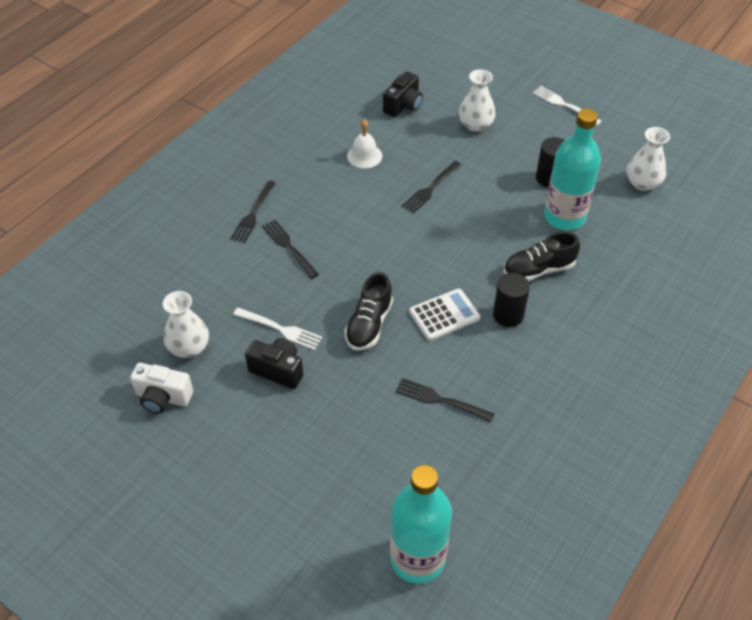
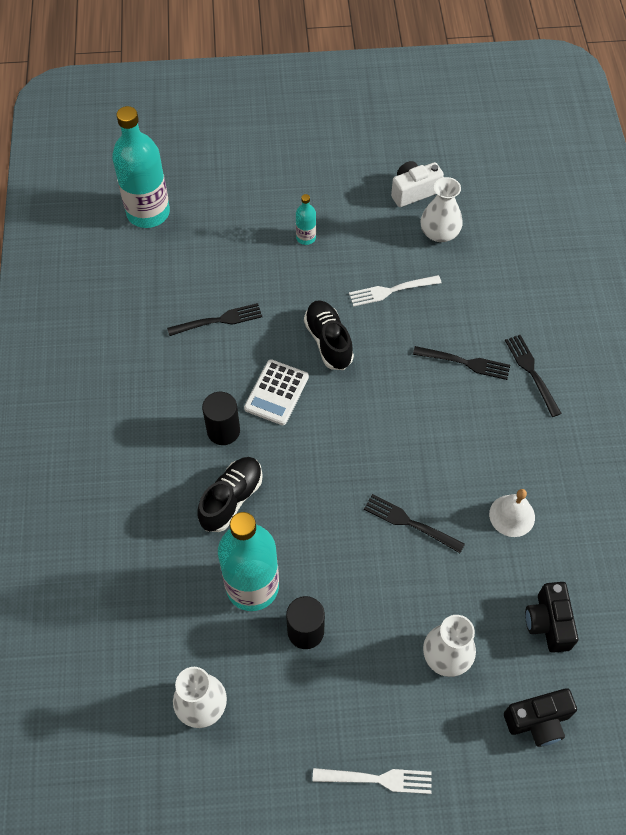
camera: 140 degrees right, 10 degrees up
black camera [245,338,303,389] -> black camera moved to [504,688,577,747]
black fork [402,161,461,213] -> black fork turned 60 degrees counterclockwise [364,494,465,553]
none -> turquoise bottle [296,194,316,245]

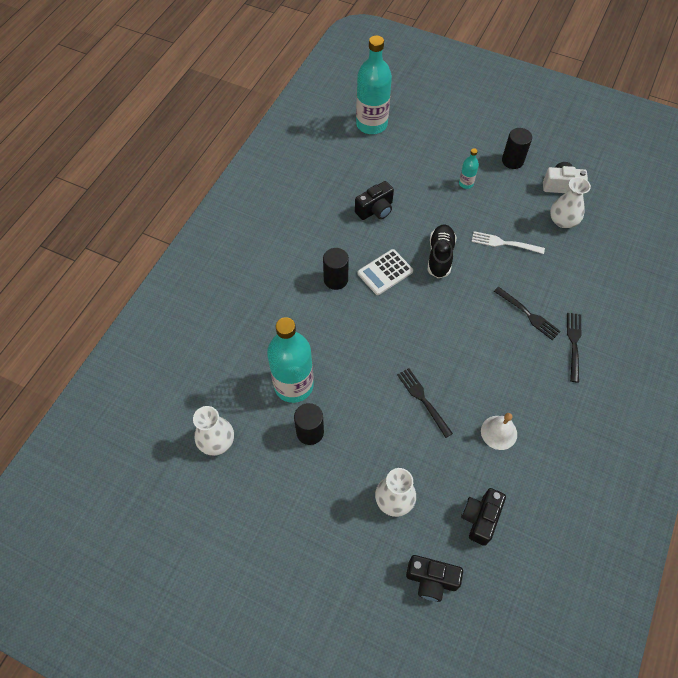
camera: 30 degrees right, 0 degrees up
black fork [167,303,262,336] -> black camera [355,181,394,220]
black shoe [197,457,263,532] -> none
white fork [313,768,432,794] -> none
none -> black cylinder [502,128,532,169]

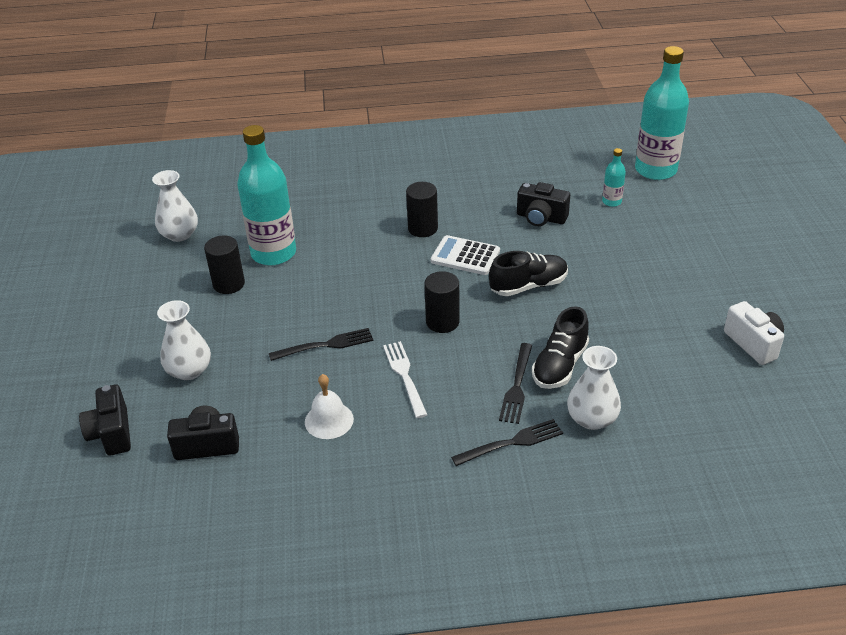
camera: 60 degrees right, 20 degrees down
black fork [397,368,453,438] -> black fork turned 45 degrees clockwise [269,328,373,361]
turquoise bottle [459,148,479,189] -> turquoise bottle moved to [602,148,626,207]
white fork [472,231,545,254] -> white fork moved to [383,341,427,418]
black cylinder [502,128,532,169] -> black cylinder moved to [424,271,460,333]
white vase [550,177,591,228] -> white vase moved to [567,346,621,430]
none -> black shoe [532,306,589,389]

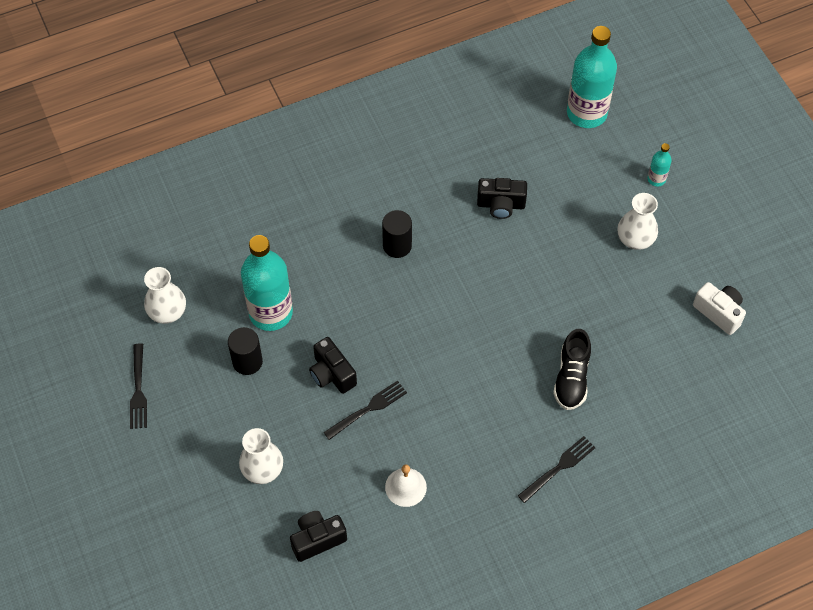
camera: 20 degrees left, 20 degrees up
black camera [79,384,131,456] -> black camera moved to [309,337,357,394]
white fork [383,341,427,418] -> none
black cylinder [424,271,460,333] -> none
white calculator [431,235,500,275] -> none
black shoe [489,251,568,296] -> none
black fork [499,343,532,424] -> black fork moved to [130,343,147,429]
white vase [567,346,621,430] -> white vase moved to [617,193,658,250]
turquoise bottle [602,148,626,207] -> turquoise bottle moved to [647,143,672,187]

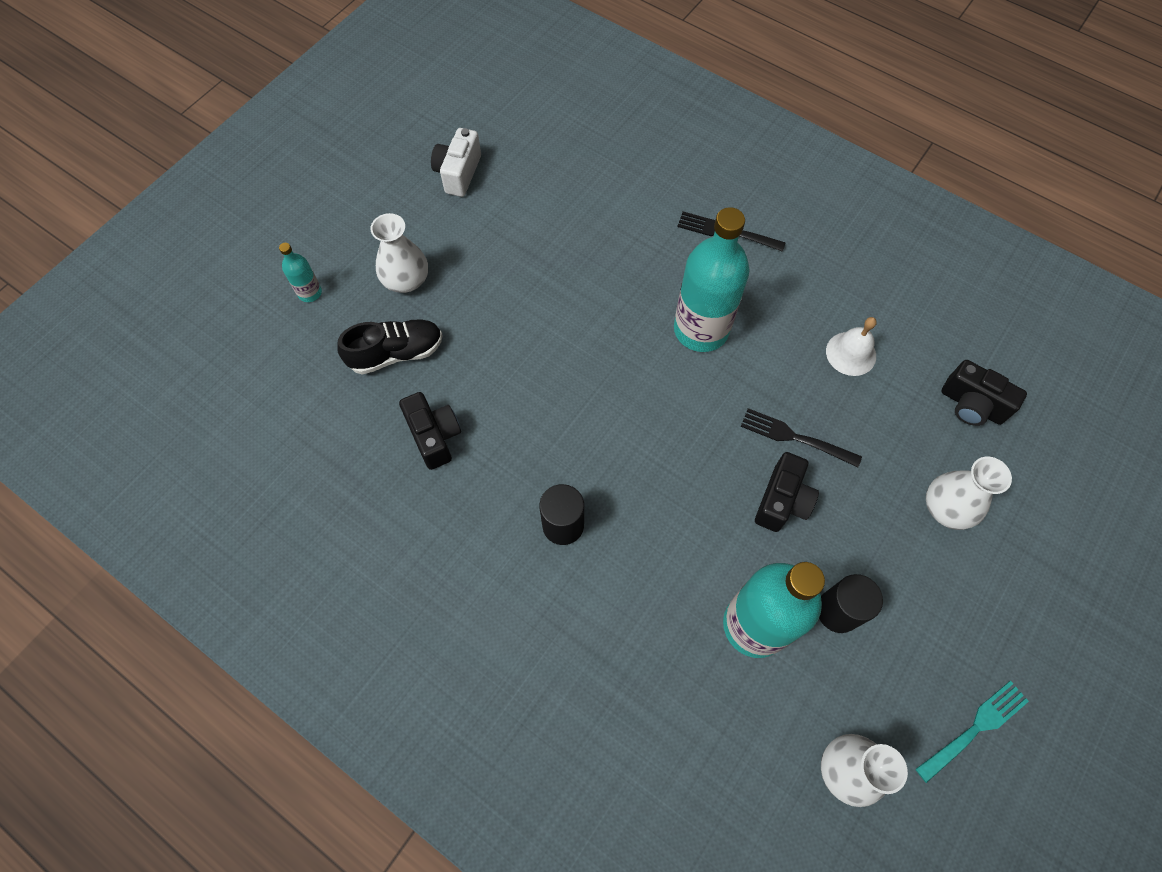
camera: 120 degrees left, 5 degrees up
black fork [130,343,147,429] -> turquoise fork [916,681,1029,783]
black shoe [553,329,591,410] -> black shoe moved to [337,319,442,375]
turquoise bottle [567,26,617,128] -> turquoise bottle moved to [674,207,750,352]

